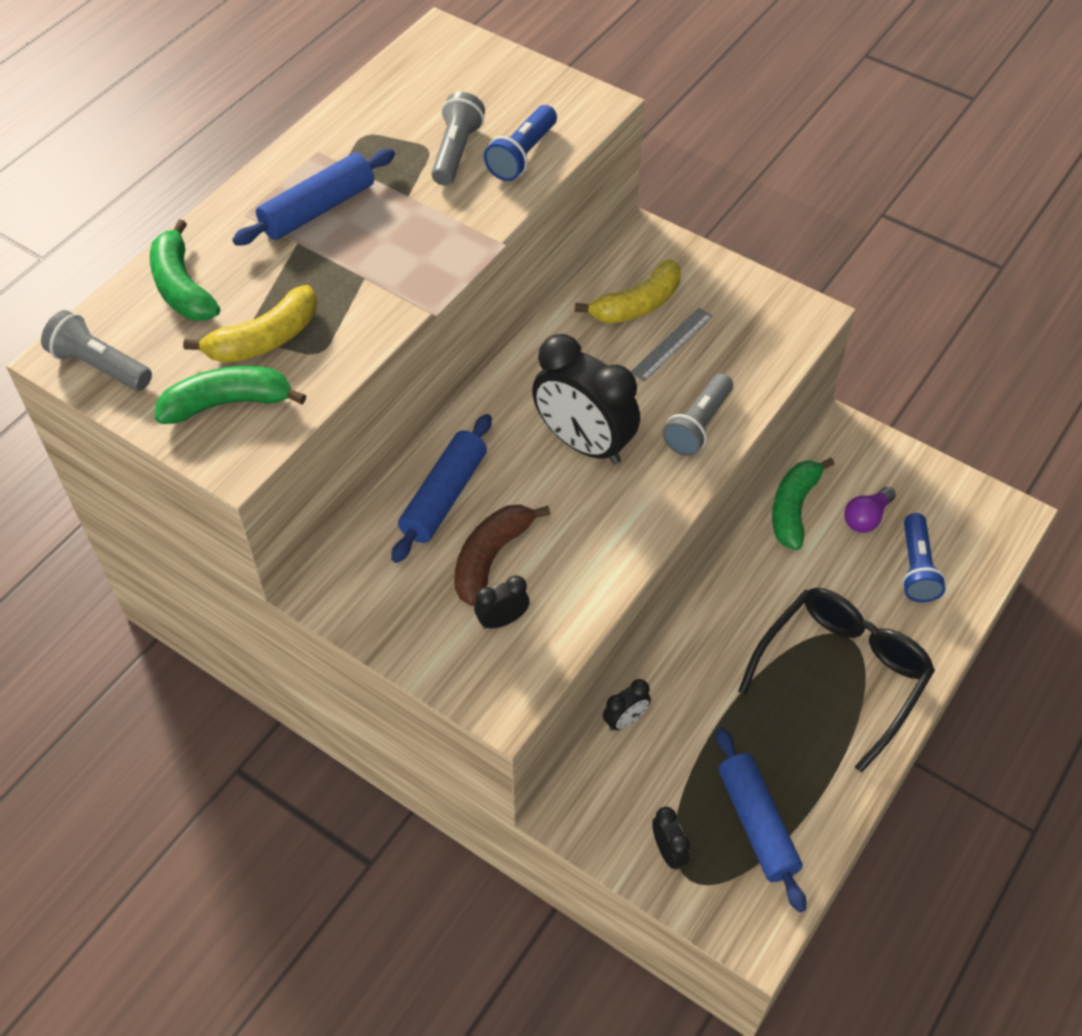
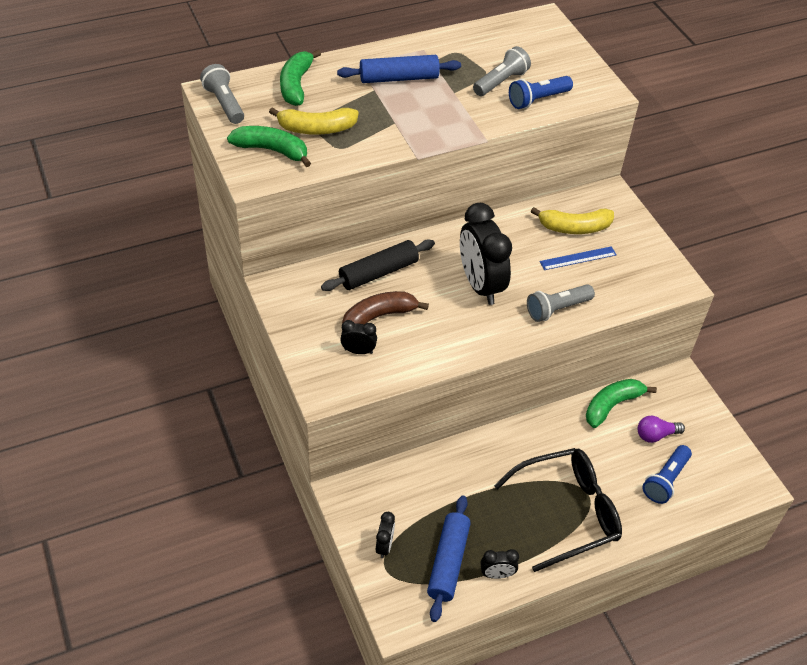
camera: 30 degrees right, 5 degrees down
blue rolling pin [391,414,492,563] -> black rolling pin [321,239,435,291]
black clock [603,679,651,731] -> black clock moved to [480,549,519,579]
grey ruler [631,307,713,382] -> blue ruler [540,246,616,270]

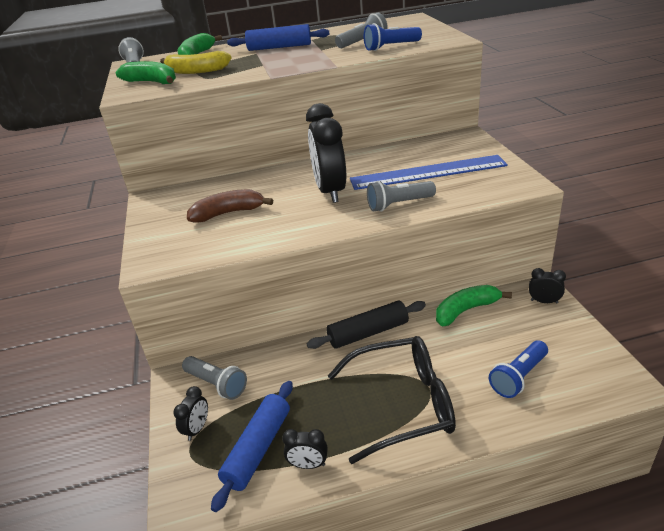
camera: 15 degrees right, 15 degrees down
black rolling pin [321,239,435,291] -> black rolling pin moved to [306,301,426,349]
black clock [340,320,377,354] -> black clock moved to [529,268,566,304]
yellow banana [531,207,614,234] -> none
blue ruler [540,246,616,270] -> blue ruler [350,155,508,190], size x2.10
purple light bulb [637,416,685,443] -> none
none -> grey flashlight [182,356,247,400]

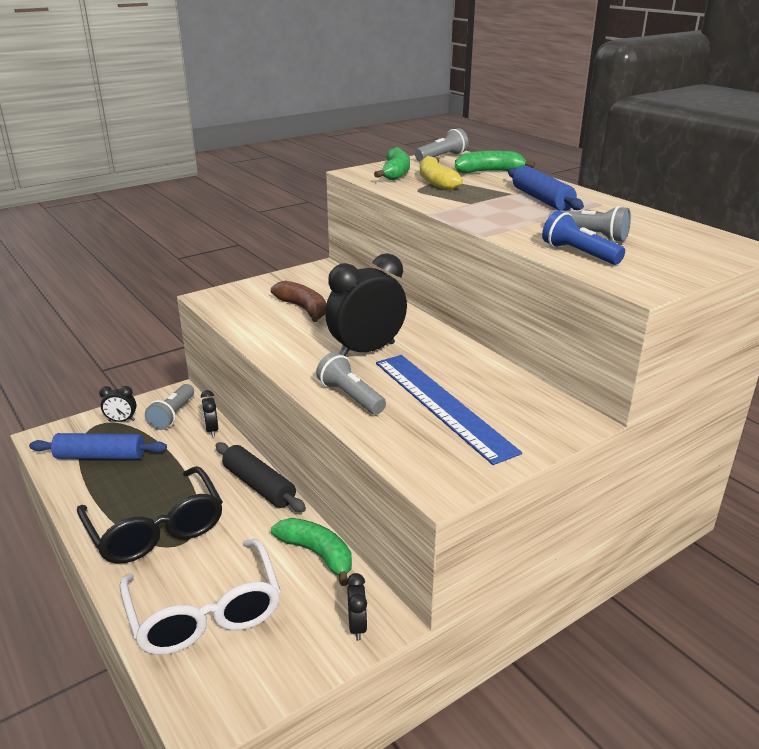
camera: 65 degrees right, 5 degrees down
black clock [282,429,328,469] -> black clock moved to [201,390,218,437]
blue flashlight [489,341,548,398] -> white glasses [120,539,281,655]

